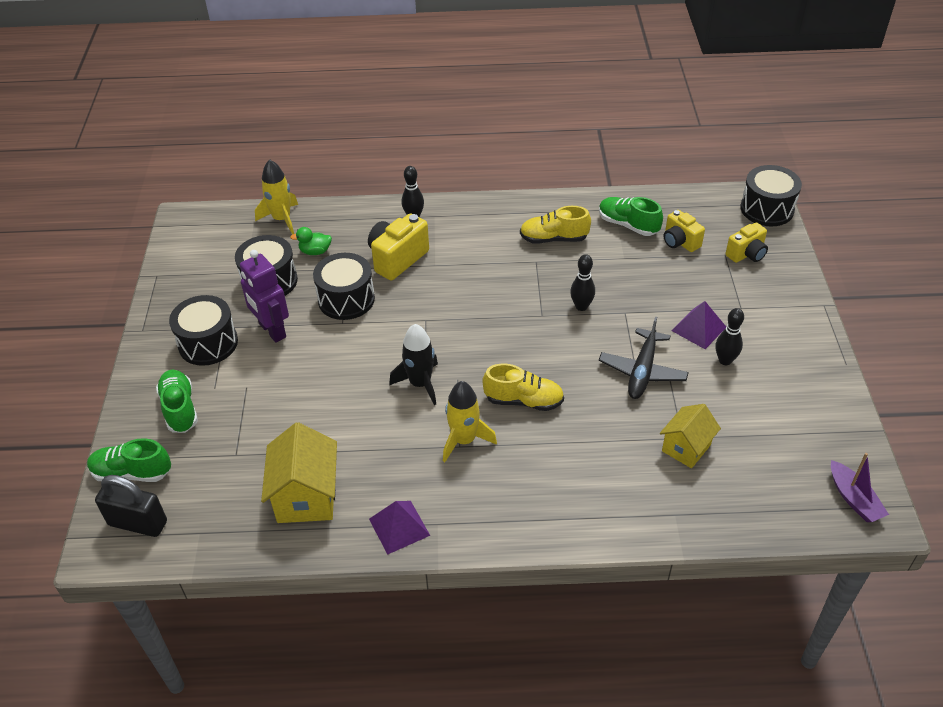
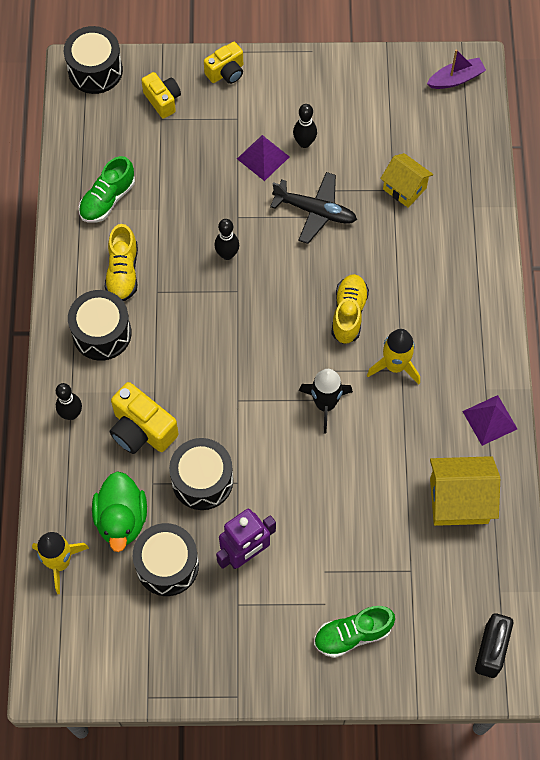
camera: 90 degrees left, 20 degrees up
green shoe [87,438,171,482] -> none
black drum [169,295,238,366] -> black drum moved to [68,290,132,361]
green duck [290,227,332,255] -> green duck [92,471,147,552], size x1.84
yellow camera [664,210,705,252] -> yellow camera moved to [204,42,243,84]

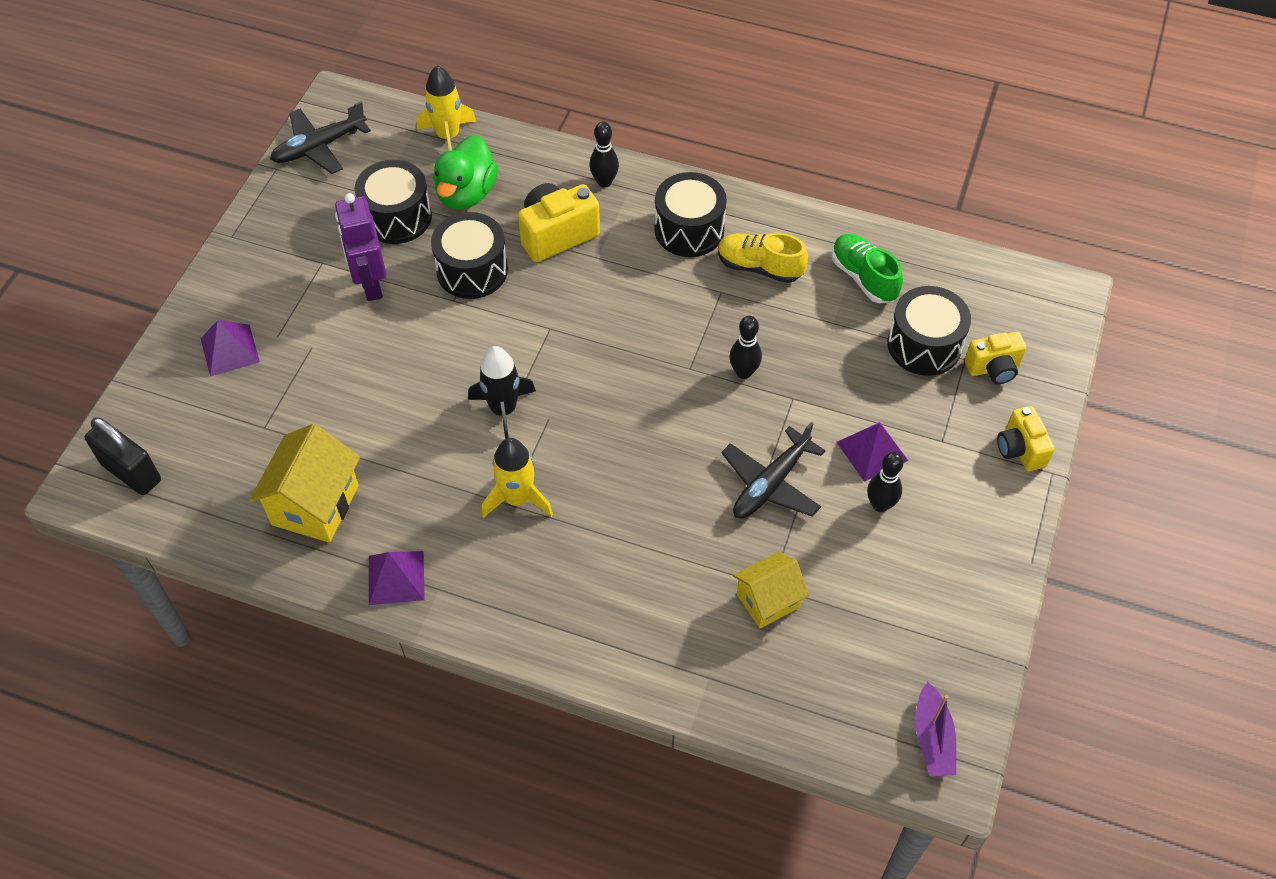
camera: 110 degrees right, 10 degrees down
black drum [64,26,123,94] -> black drum moved to [887,286,971,376]
green duck [92,471,147,552] -> green duck turned 90 degrees counterclockwise [433,135,498,210]
green shoe [314,606,395,658] -> purple pyramid [200,320,260,377]
yellow shoe [331,274,369,344] -> none
none -> black plane [270,101,371,174]

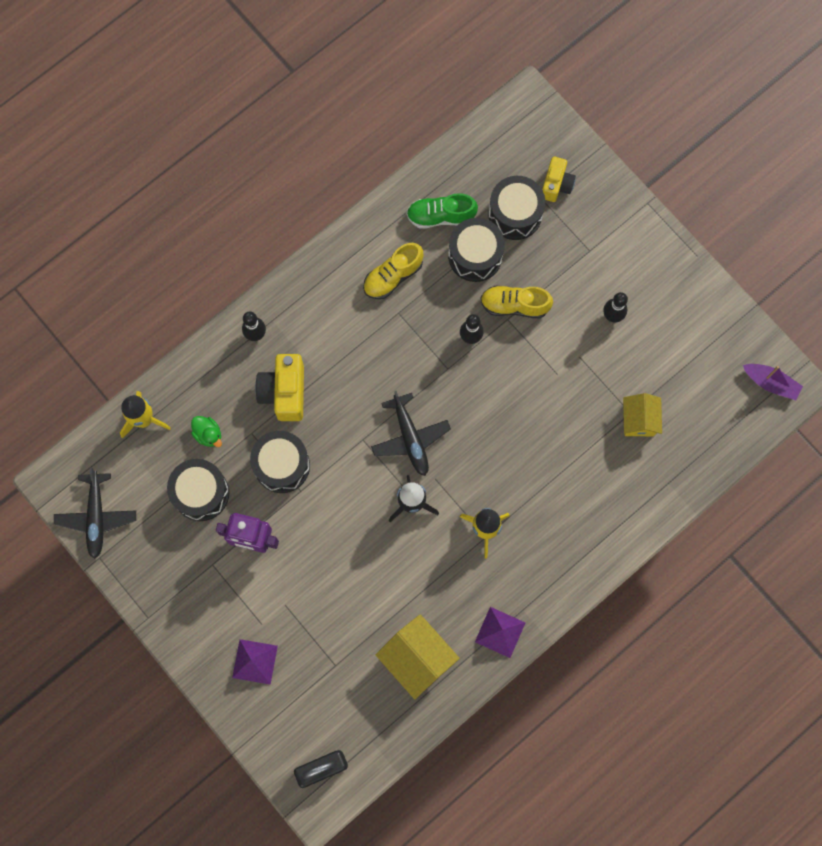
camera: 60 degrees left, 20 degrees up
green duck [433,135,498,210] -> green duck [191,416,222,447], size x0.54
black drum [654,172,727,257] -> black drum moved to [448,218,505,282]
black plane [722,422,825,519] -> black plane moved to [371,391,451,476]
purple pyramid [837,422,908,482] -> none
yellow camera [997,406,1055,471] -> none
none -> yellow shoe [481,285,553,318]

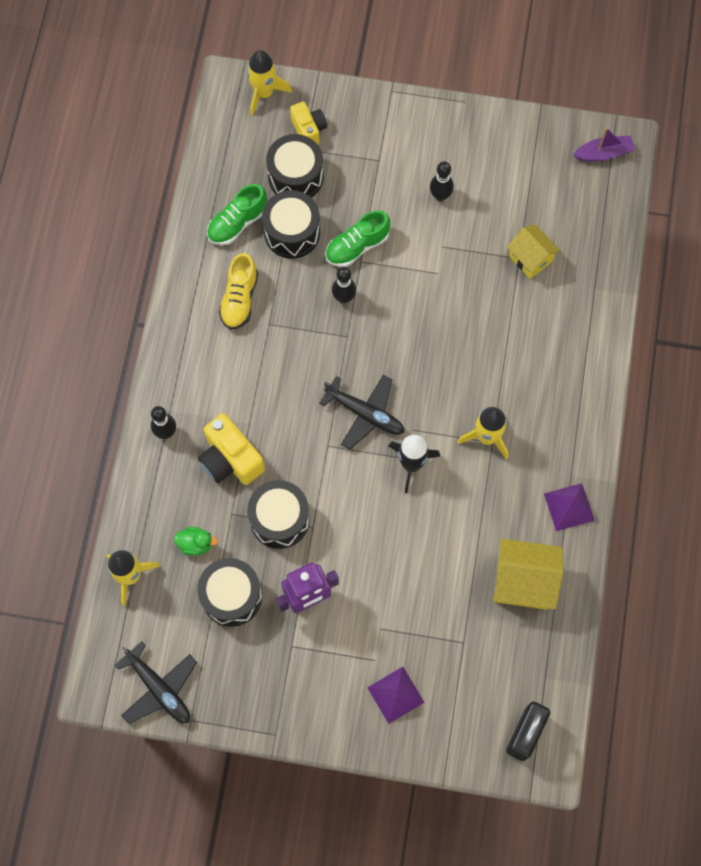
camera: 40 degrees left, 5 degrees down
yellow shoe [481,285,553,318] -> green shoe [325,210,390,267]
none -> yellow rocket [247,50,292,116]

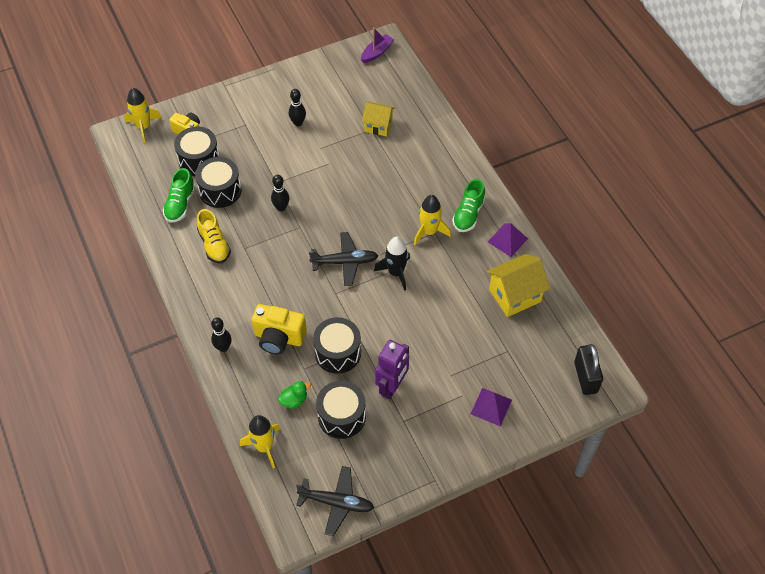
camera: 35 degrees left, 15 degrees down
green shoe [325,210,390,267] -> green shoe moved to [452,179,485,232]

